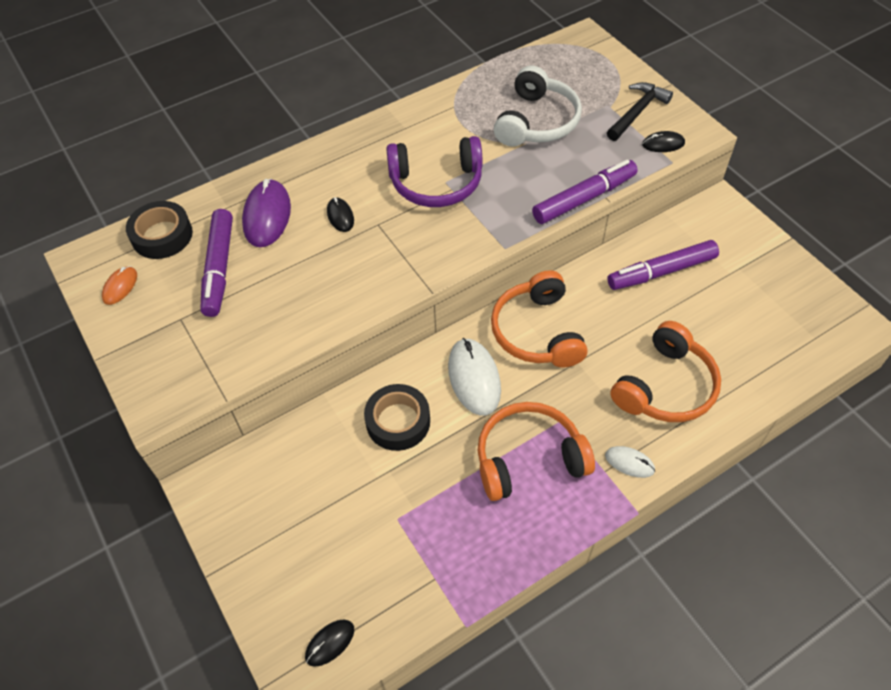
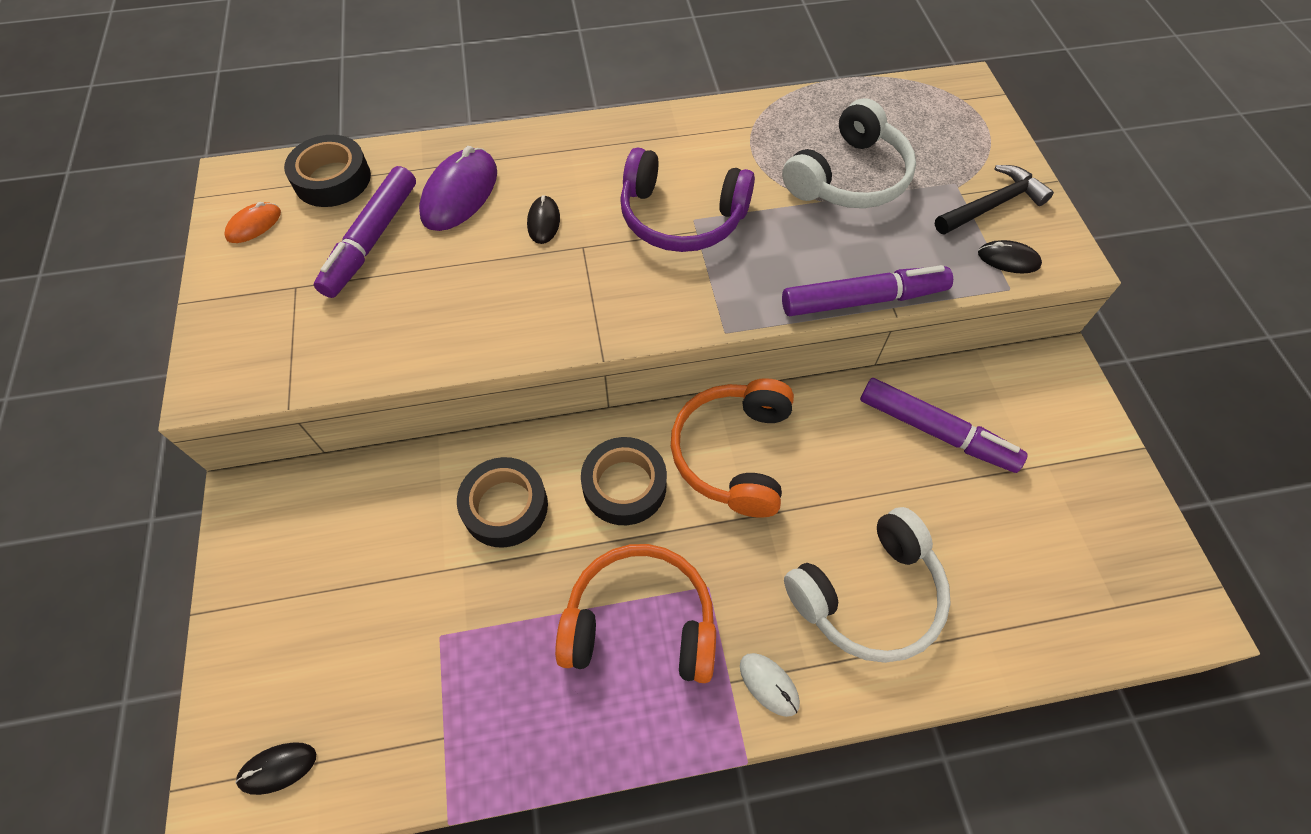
camera: 20 degrees right, 5 degrees up
white mouse [448,338,501,416] -> black tape [581,437,667,525]
purple marker [608,240,719,290] -> purple marker turned 150 degrees counterclockwise [860,378,1028,473]
orange headphones [610,321,721,422] -> white headphones [784,507,951,663]

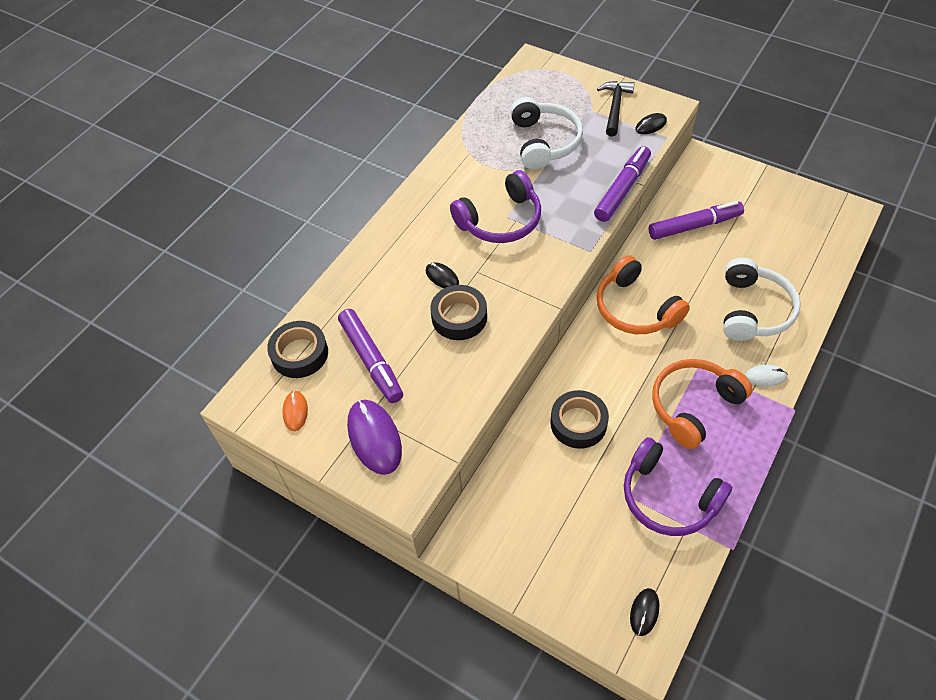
camera: 45 degrees left, 5 degrees down
purple mouse [419,146,497,231] -> purple mouse moved to [347,400,402,475]
black tape [581,437,667,525] -> black tape moved to [430,285,487,340]
none -> purple headphones [624,437,732,536]

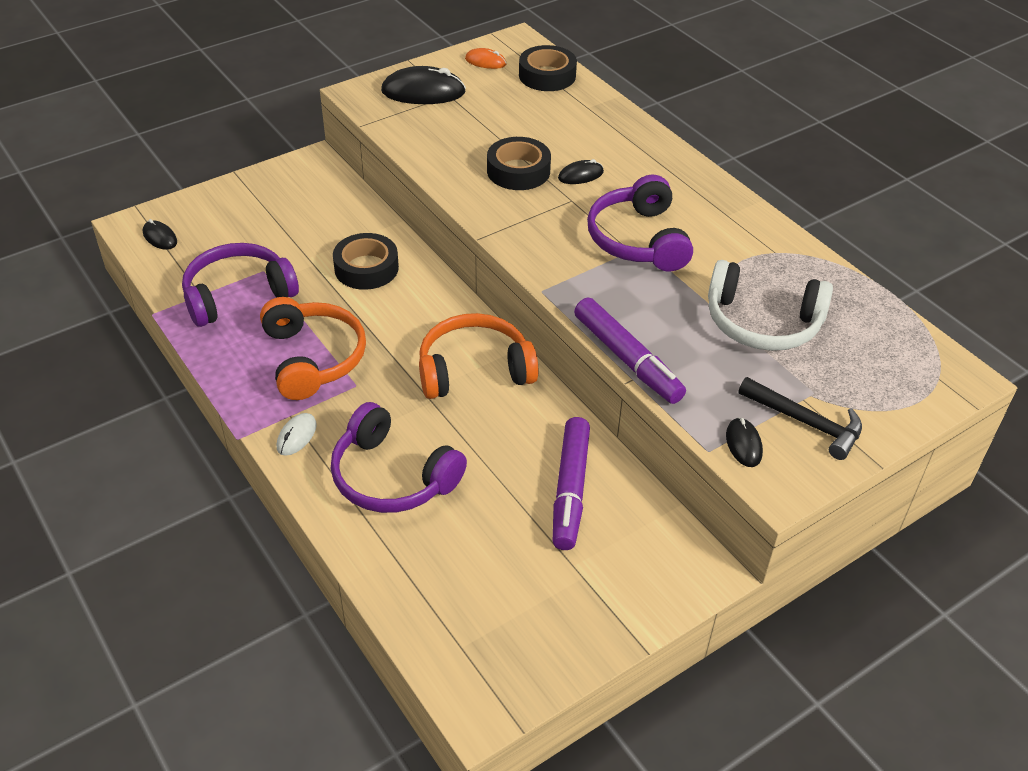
camera: 110 degrees right, 10 degrees down
purple marker [338,309,403,403] -> none
purple mouse [347,400,402,475] -> black mouse [381,66,466,104]
white headphones [723,258,801,341] -> purple headphones [331,402,467,513]

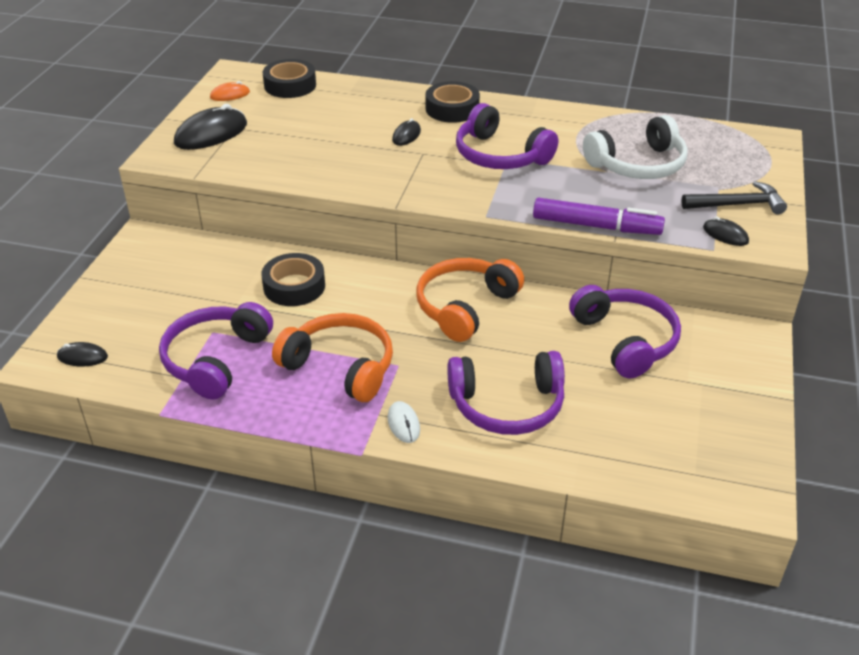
camera: 40 degrees left, 5 degrees down
black tape [487,137,551,190] -> black tape moved to [426,81,480,123]
purple marker [553,417,590,550] -> purple headphones [569,285,681,378]

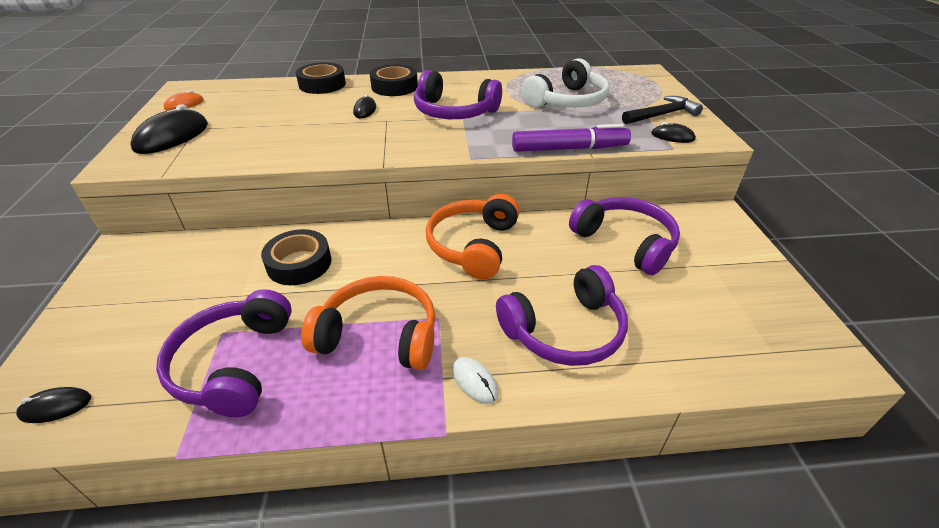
camera: 20 degrees left, 0 degrees up
black tape [262,59,316,98] -> black tape moved to [296,62,346,94]

